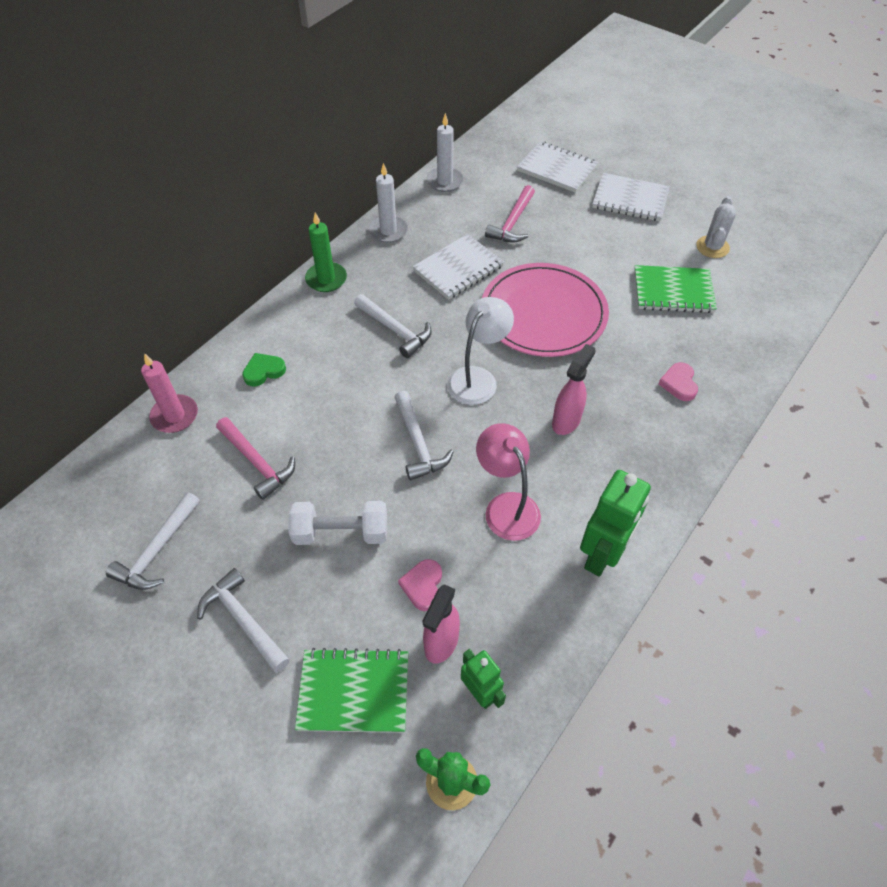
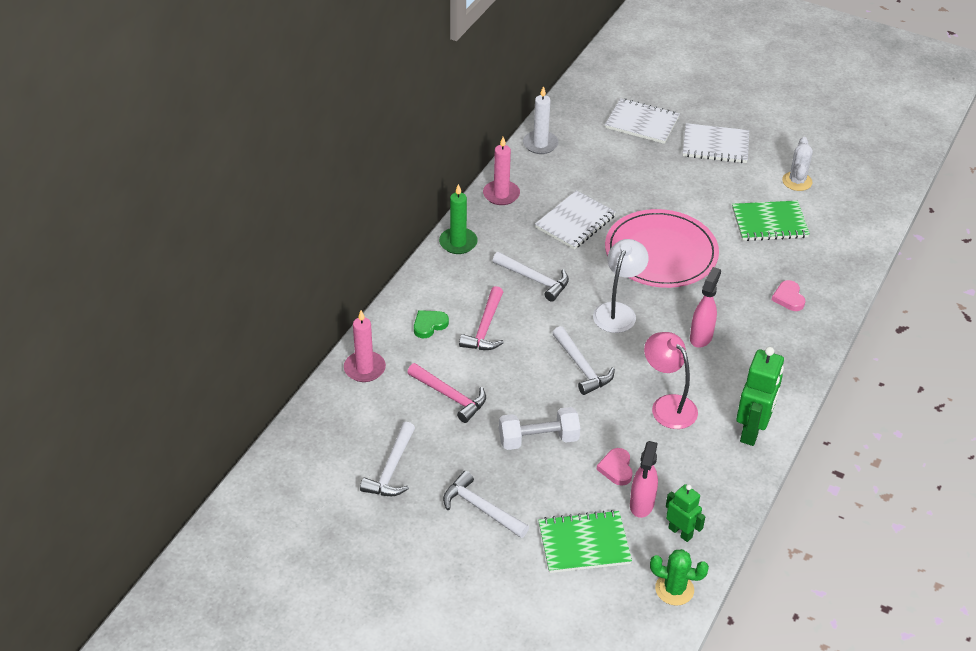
camera: 10 degrees left, 10 degrees down
white candle [369,163,408,243] -> pink candle [483,137,520,205]
pink hammer [485,185,535,243] -> pink hammer moved to [459,286,504,350]

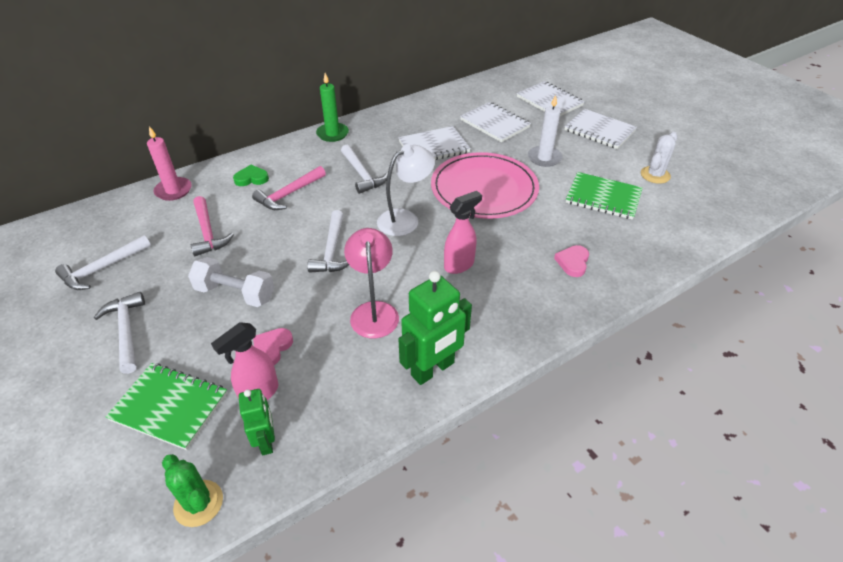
camera: 30 degrees right, 0 degrees up
pink candle [483,137,520,205] -> none
white candle [523,86,559,154] -> white candle moved to [528,95,562,167]
none -> white notebook [460,102,531,142]

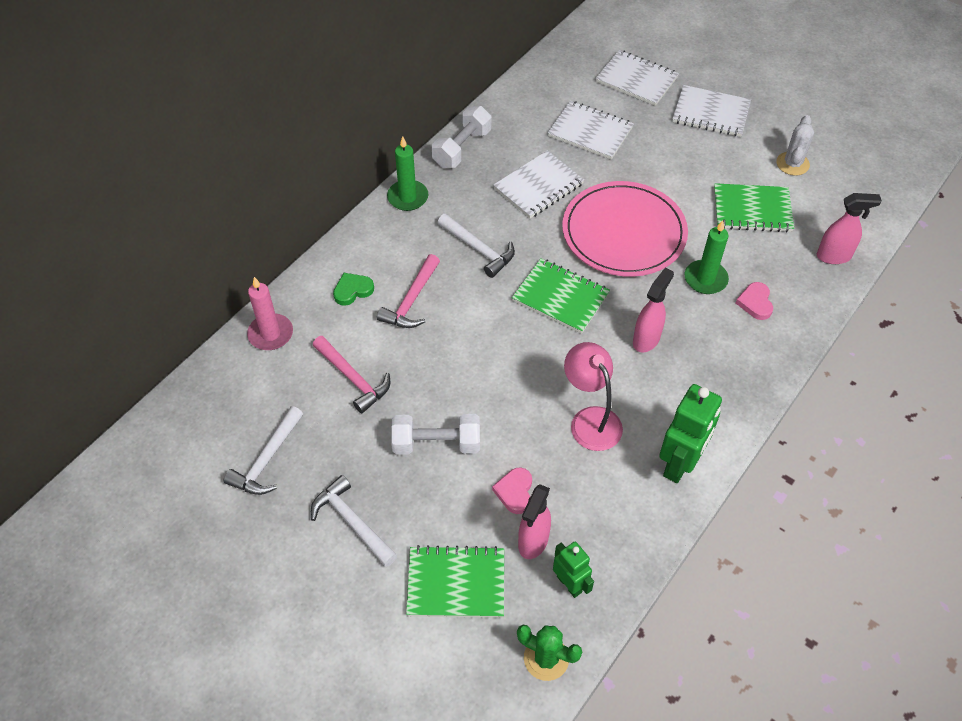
camera: 20 degrees left, 10 degrees up
white hammer [307,210,349,273] -> none
white lamp [377,145,435,236] -> green notebook [512,258,610,334]
white candle [528,95,562,167] -> none
none -> white dumbbell [432,106,491,168]
none -> green candle [685,220,729,294]
none -> pink spray bottle [817,193,882,264]

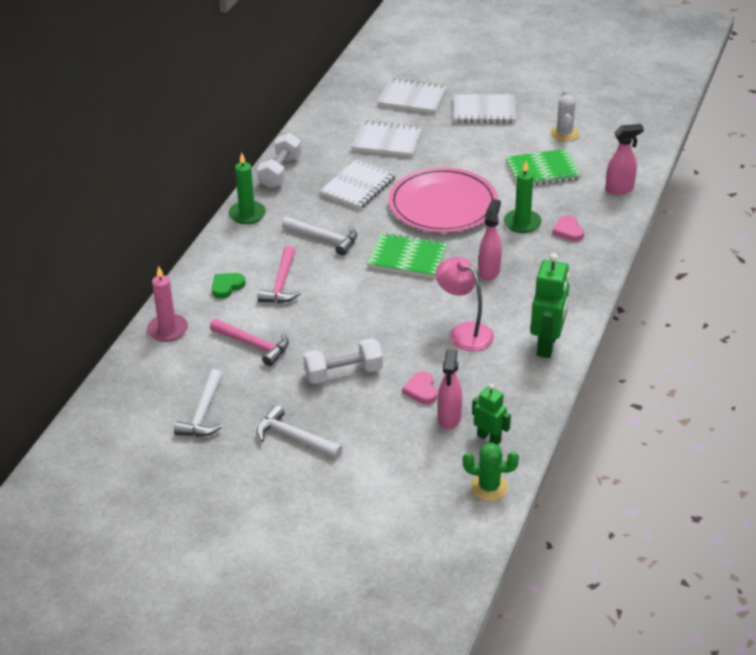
camera: 15 degrees left, 15 degrees down
green notebook [406,545,504,618] -> none

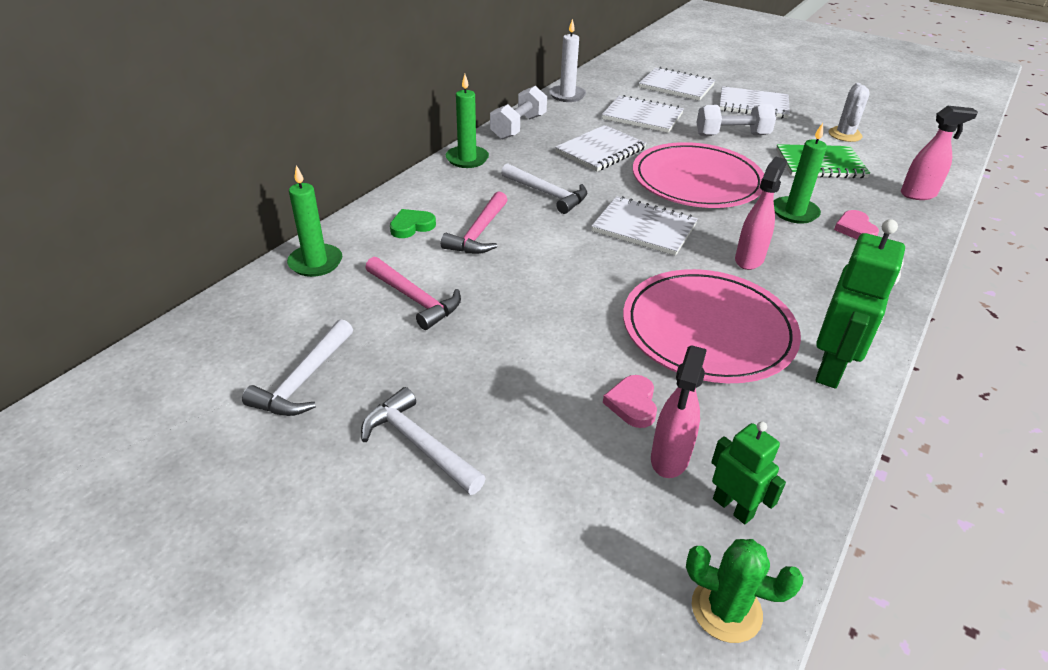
camera: 10 degrees right, 0 degrees up
pink candle [147,266,188,342] -> green candle [287,165,342,277]
white dumbbell [303,338,383,384] -> white dumbbell moved to [697,104,776,136]
green notebook [367,233,447,278] -> white notebook [592,196,698,256]
pink lamp [436,257,494,351] -> pink plate [623,269,801,383]
none -> white candle [549,19,586,102]

